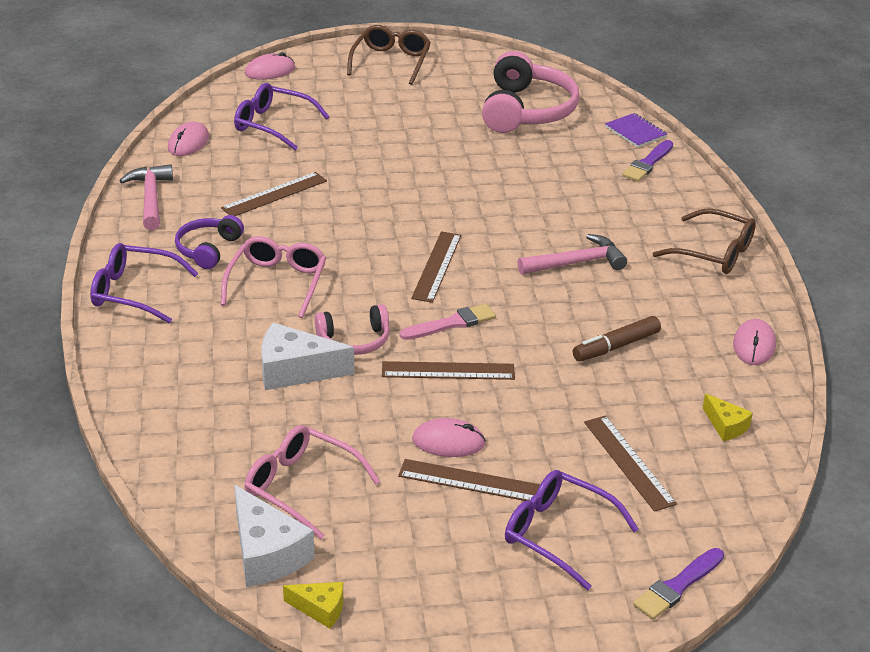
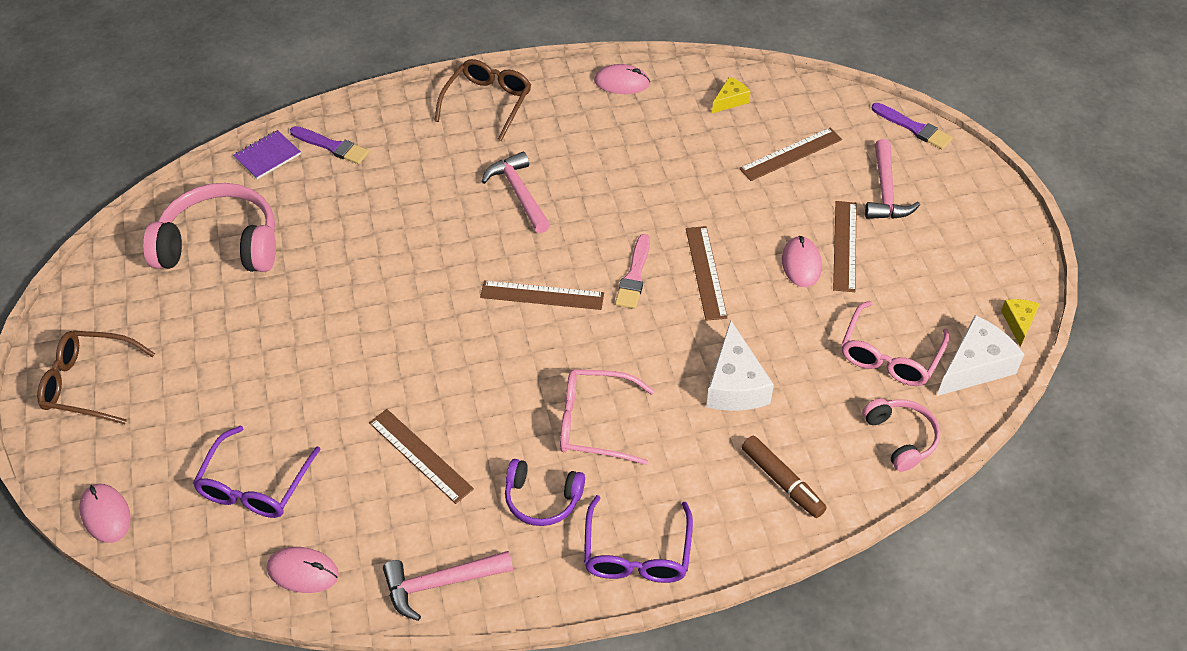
camera: 95 degrees left, 15 degrees up
pink headphones [315,304,390,355] -> pink headphones moved to [862,399,941,472]
pink brush [400,304,496,340] -> pink brush turned 135 degrees counterclockwise [615,234,650,309]
purple glasses [505,470,639,590] -> pink hammer [865,139,920,219]
brown marker [573,316,661,361] -> brown marker moved to [742,436,827,518]

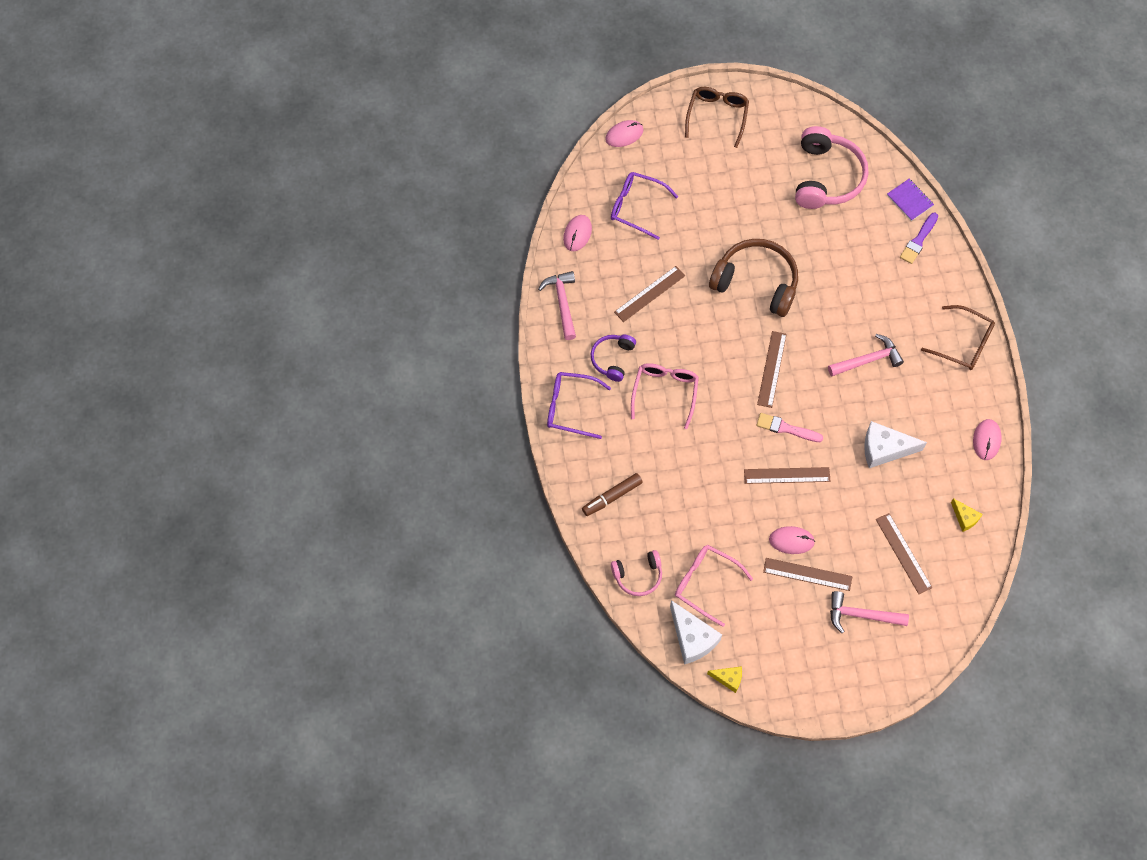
camera: 95 degrees right, 15 degrees up
white cheese [706,320,774,411] -> white cheese moved to [864,421,927,468]
purple brush [871,103,953,150] -> none
none -> brown headphones [709,239,798,317]

